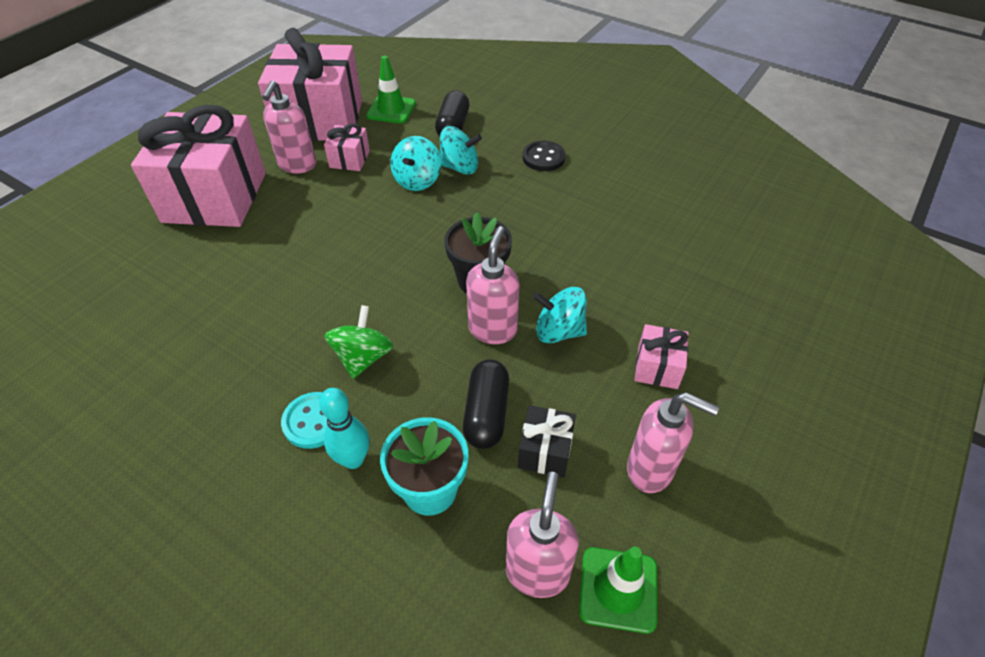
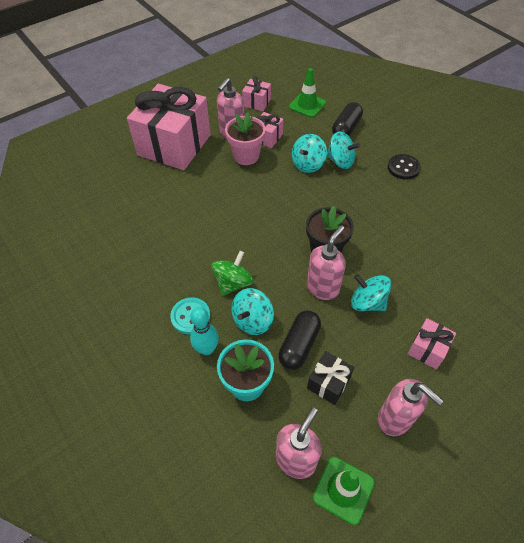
camera: 20 degrees right, 5 degrees up
pink gift [258,28,362,141] -> pink gift [242,76,271,111], size x0.42
none -> pink flower pot [225,112,266,165]
none -> turquoise spinning top [231,288,274,335]

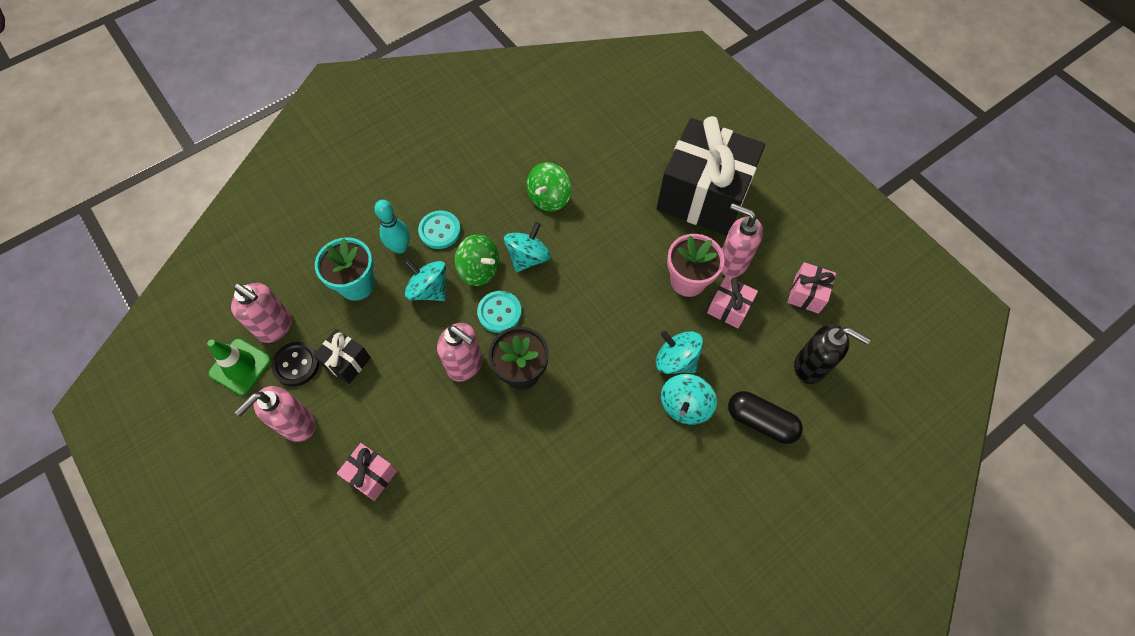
camera: 90 degrees right, 10 degrees up
pink gift [127,84,211,170] -> black gift [657,116,765,236]
black capsule [278,310,321,370] -> none
green traffic cone [289,68,326,118] -> black soap dispenser [794,324,871,384]
turquoise spinning top [351,274,391,311] -> turquoise spinning top moved to [504,222,551,272]
black button [388,154,421,180] -> black button moved to [271,342,319,386]
none -> turquoise button [477,291,522,333]
none -> green spinning top [527,162,571,212]

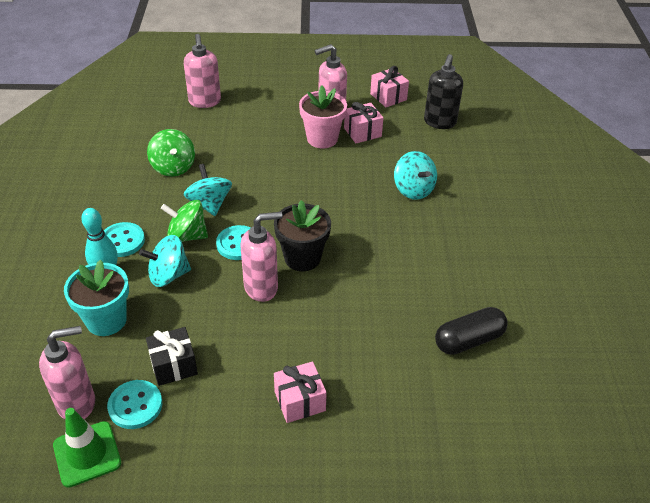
camera: 55 degrees left, 20 degrees down
pink soap dispenser [235,386,316,442] -> pink soap dispenser moved to [184,34,221,108]
black button [271,342,319,386] -> turquoise button [107,380,162,429]
green spinning top [455,234,499,286] -> green spinning top turned 150 degrees counterclockwise [161,200,208,242]
turquoise spinning top [656,331,703,374] -> none
black gift [657,116,765,236] -> none
black capsule [728,391,803,444] -> black capsule moved to [435,307,508,355]
black soap dispenser [794,324,871,384] -> black soap dispenser turned 135 degrees clockwise [424,54,463,129]

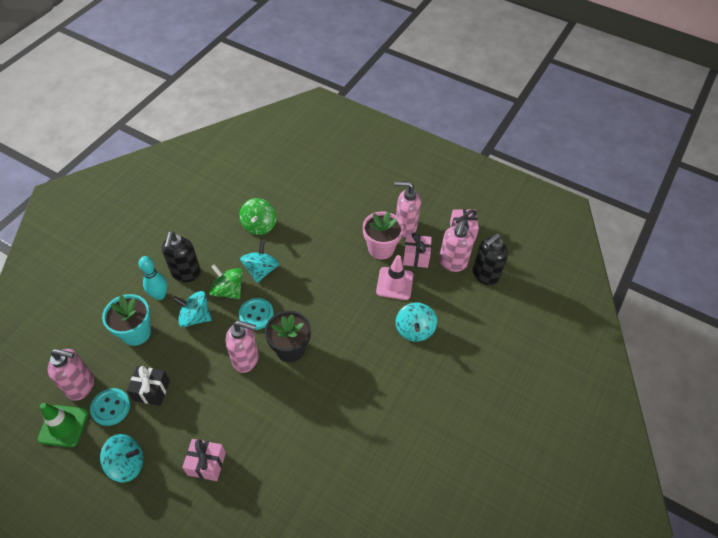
camera: 30 degrees right, 10 degrees up
turquoise button [104,222,145,257] -> black soap dispenser [162,231,201,282]
pink soap dispenser [184,34,221,108] -> pink soap dispenser moved to [439,221,474,272]
black capsule [435,307,508,355] -> none
none -> turquoise spinning top [100,434,143,483]
none -> pink traffic cone [376,255,413,300]

